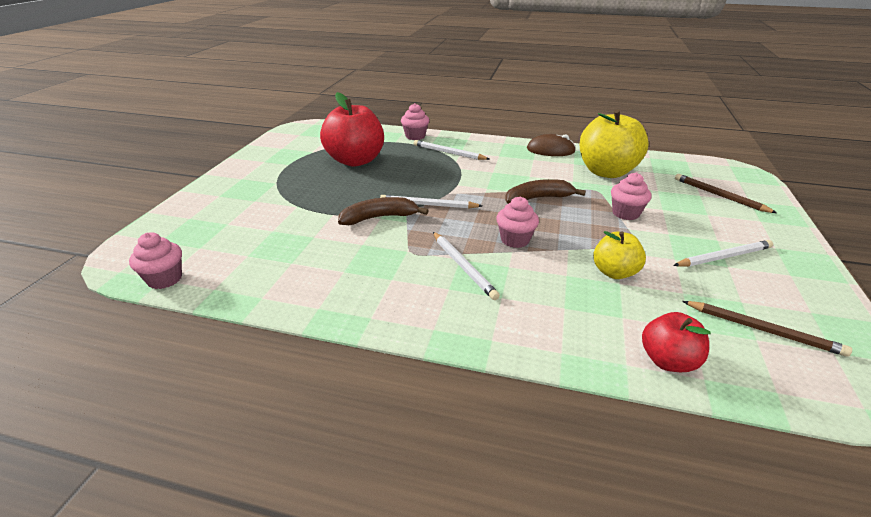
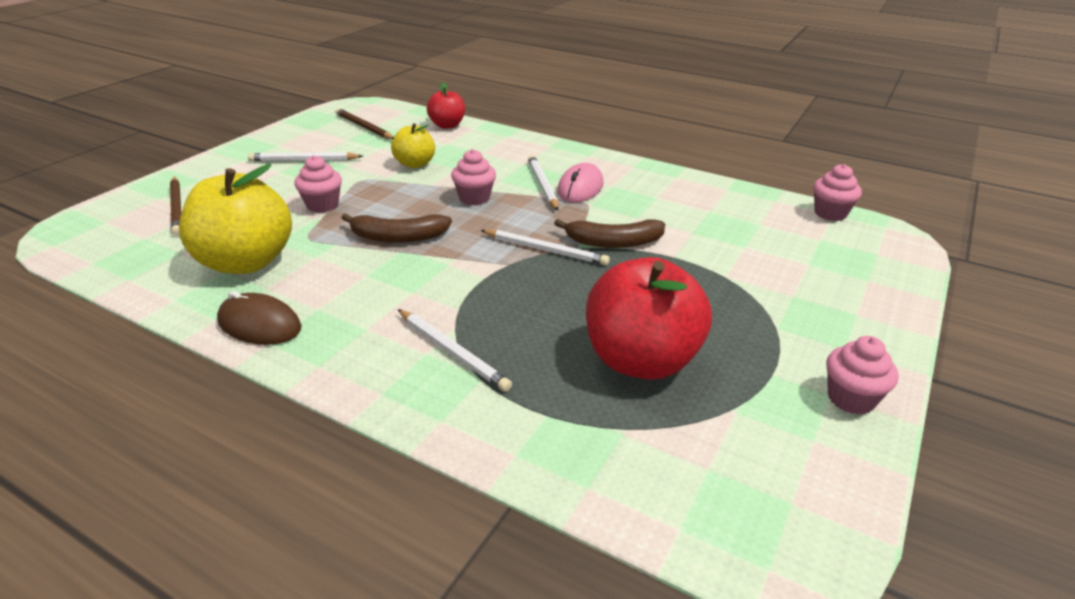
camera: 165 degrees left, 0 degrees up
pink cupcake [401,103,429,140] -> pink cupcake moved to [826,336,898,415]
none -> pink mouse [557,163,604,203]

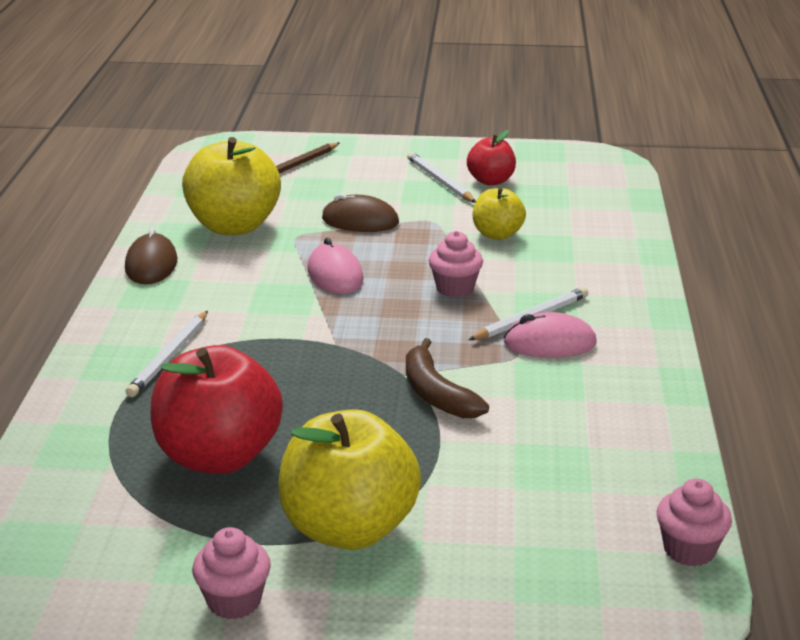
camera: 65 degrees right, 5 degrees down
pink cupcake [294,155,342,213] -> brown mouse [322,193,399,232]
brown pencil [335,108,394,140] -> none
brown banana [342,213,452,243] -> pink mouse [307,238,364,294]
red apple [427,82,465,129] -> red apple moved to [467,130,516,186]
white pencil [480,229,610,266] -> none
none -> yellow apple [278,409,421,550]

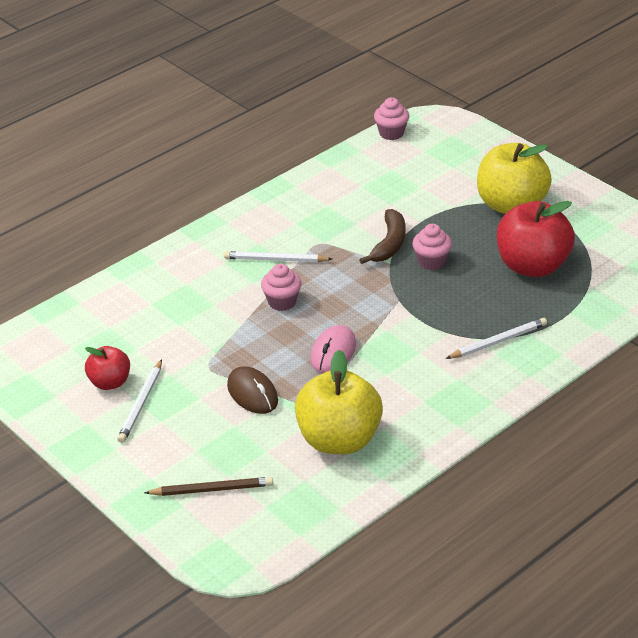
camera: 135 degrees left, 10 degrees up
brown mouse [125,228,178,284] -> none
pink cupcake [192,527,271,619] -> pink cupcake moved to [412,224,452,270]
yellow apple [473,187,526,240] -> none
pink mouse [504,312,597,358] -> none

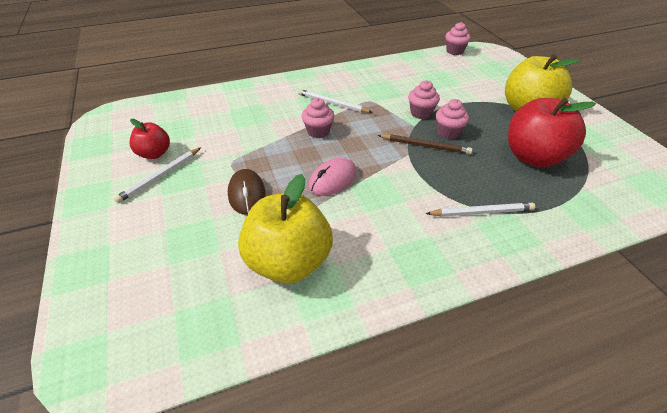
camera: 20 degrees right, 5 degrees up
brown pencil [144,477,273,496] -> brown pencil moved to [378,134,472,154]
brown banana [359,209,405,264] -> pink cupcake [408,80,440,119]

